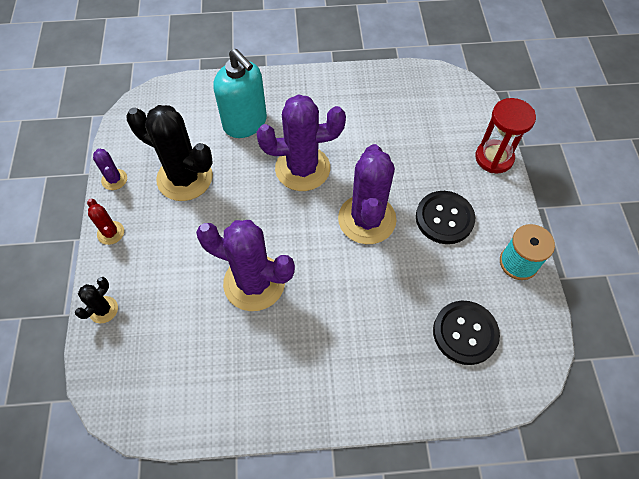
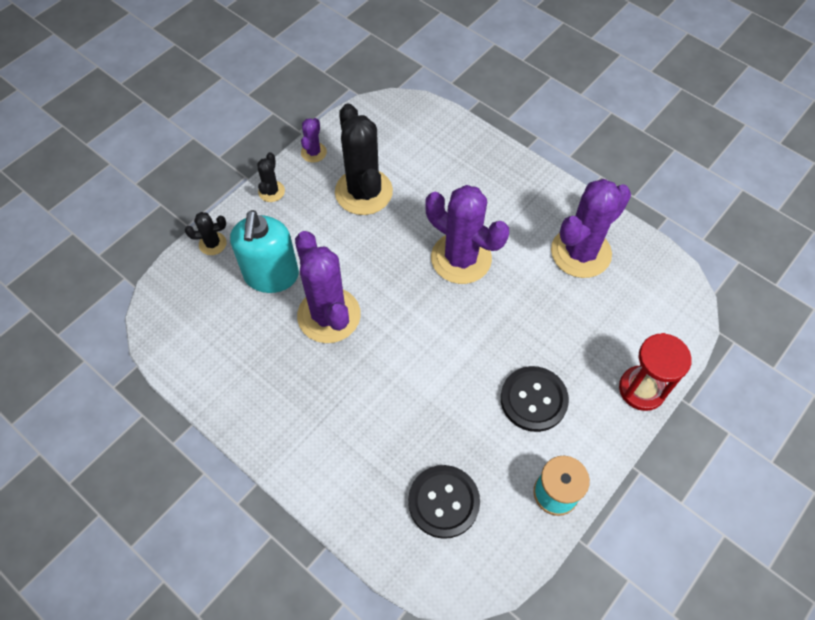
camera: 45 degrees right, 0 degrees up
red cactus [87,199,124,245] -> black cactus [257,152,285,202]
turquoise soap dispenser [214,49,267,138] -> turquoise soap dispenser moved to [230,210,299,293]
purple cactus [338,144,397,244] -> purple cactus moved to [551,179,631,278]

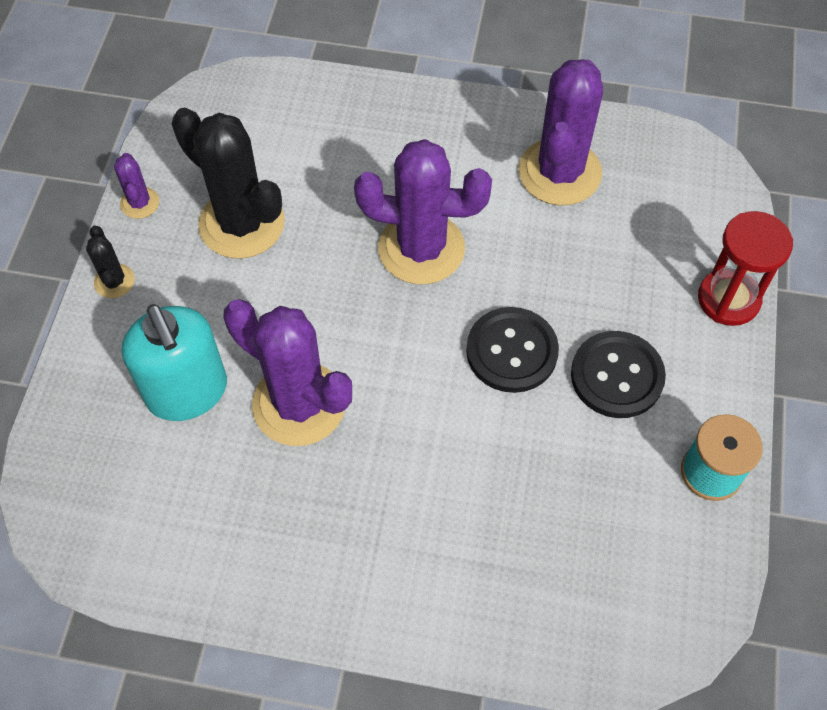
camera: 30 degrees left, 0 degrees up
black cactus [185,212,227,255] -> none
black button [408,465,480,539] -> black button moved to [466,307,559,393]

